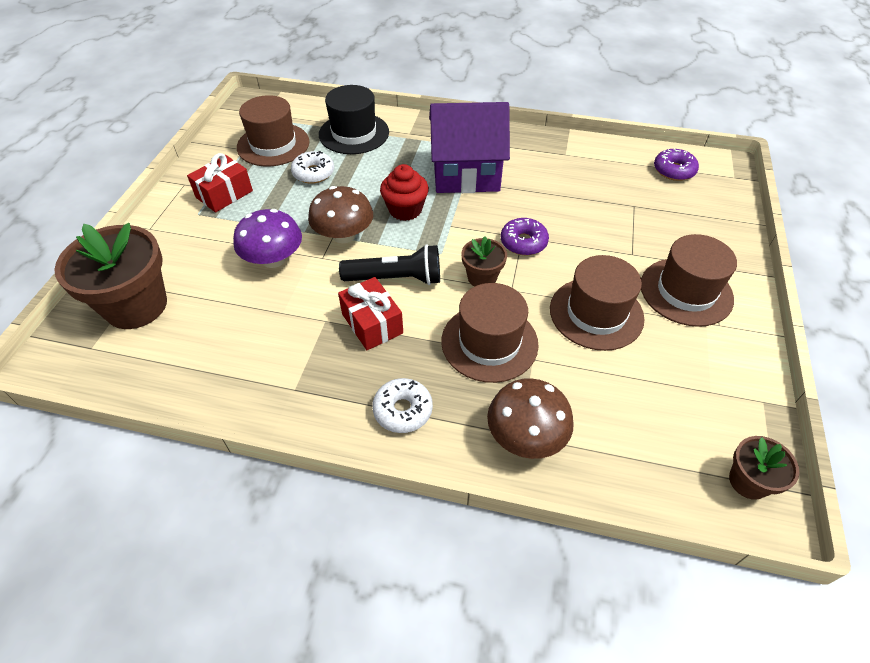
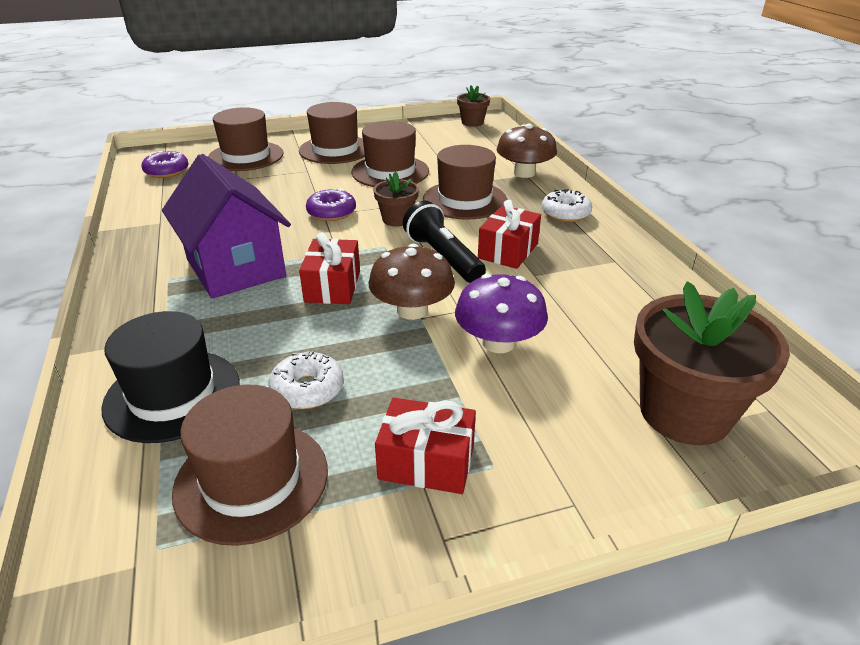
camera: 120 degrees left, 15 degrees down
red cupcake [380,164,429,221] -> red gift [299,232,360,304]
none -> brown hat [208,107,284,171]

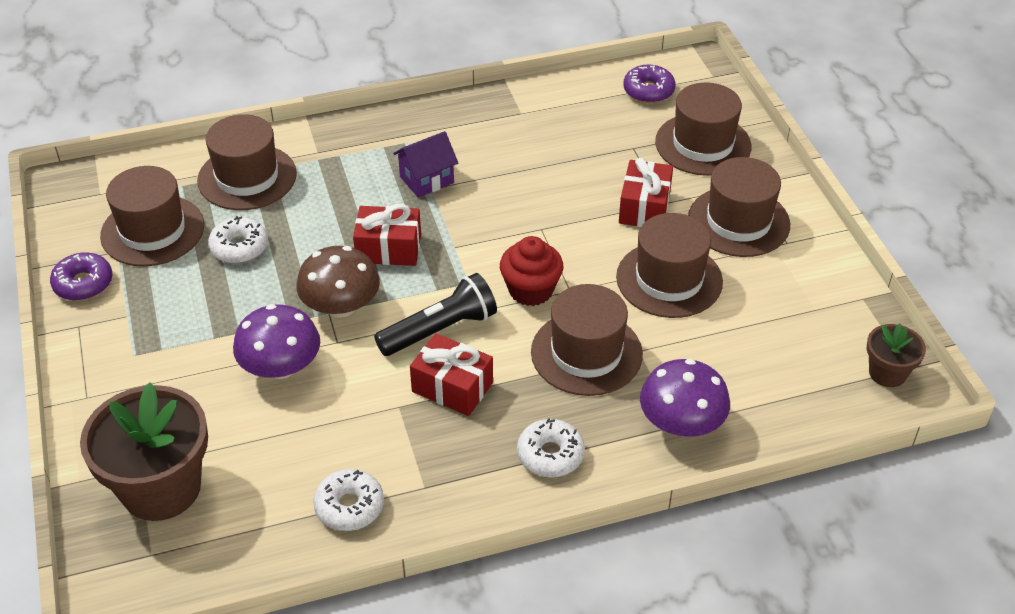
camera: 90 degrees right, 10 degrees up
black hat [101,311,240,443] -> brown hat [197,114,297,210]
purple house [162,154,291,299] -> purple house [393,131,458,198], size x0.51
purple donut [306,189,356,221] -> purple donut moved to [50,253,113,301]
brown flower pot [373,171,419,226] -> red cupcake [500,236,563,306]
red gift [375,397,476,494] -> red gift moved to [619,158,673,227]
brown mushroom [497,124,557,178] -> purple mushroom [640,359,730,437]
none -> white donut [313,469,384,531]

